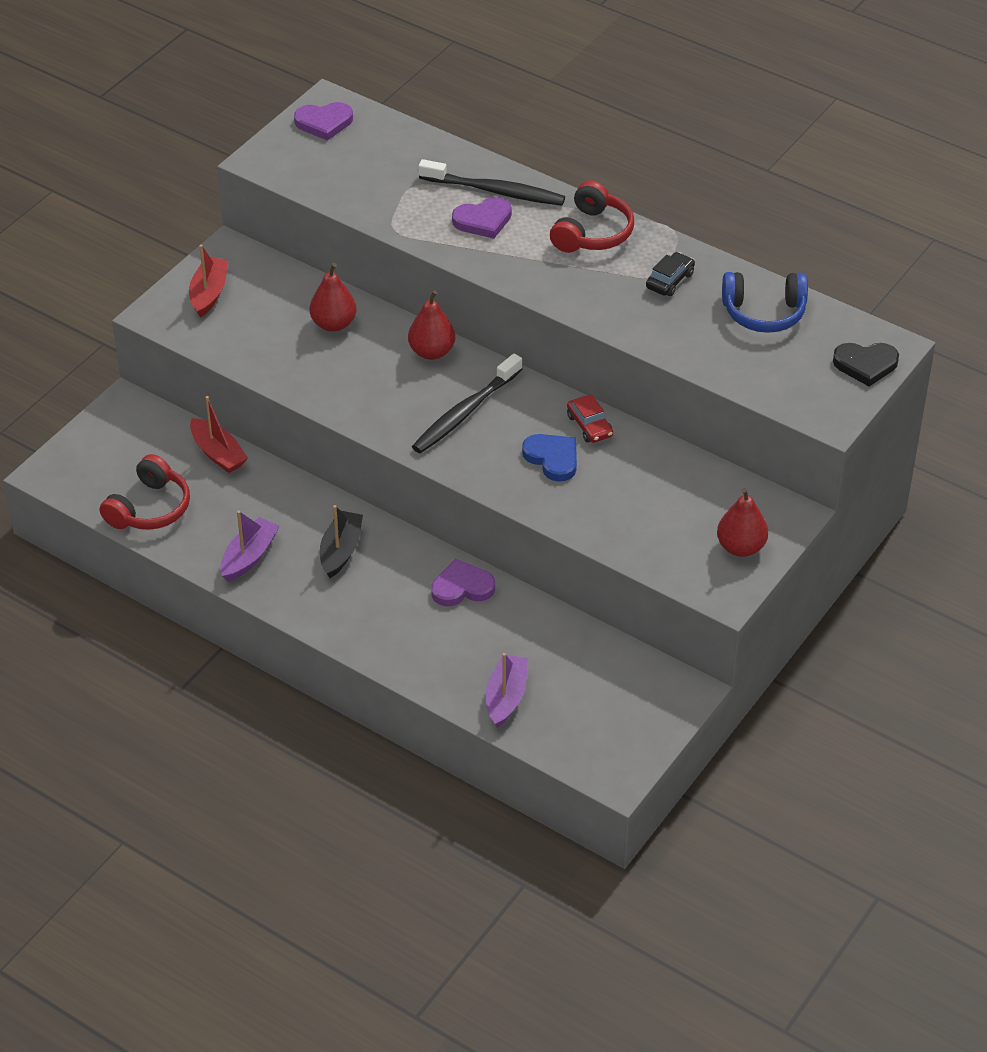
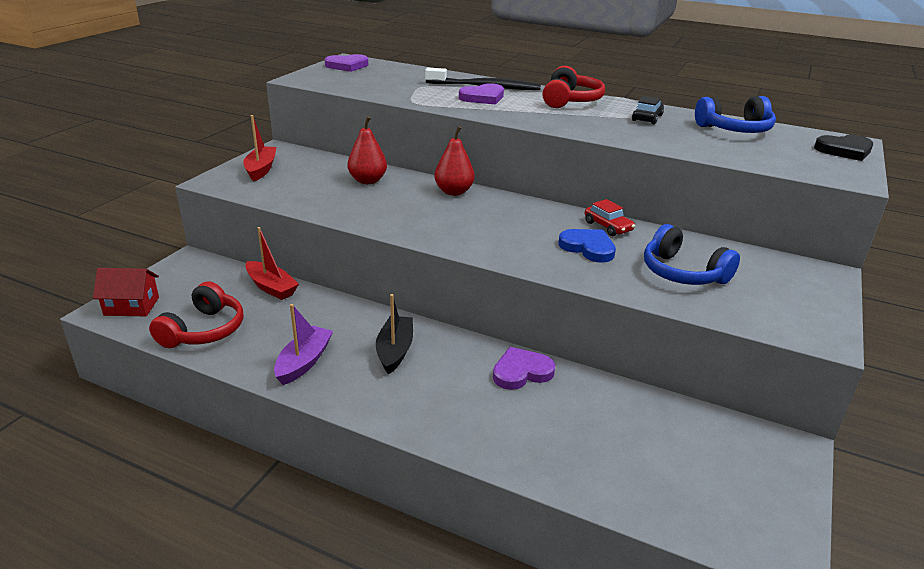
camera: 10 degrees left, 15 degrees down
black toothbrush [412,354,523,453] -> none
purple boat [486,653,528,728] -> none
red pear [717,488,768,557] -> none
none -> red house [93,268,159,316]
none -> blue headphones [644,224,740,285]

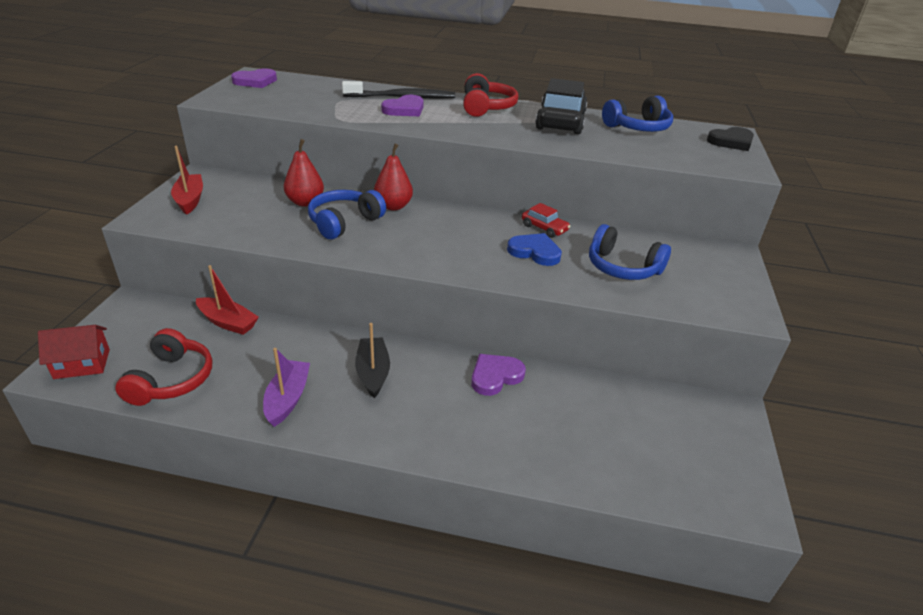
camera: 15 degrees left, 5 degrees up
black car [632,96,664,124] -> black car [535,78,587,134], size x2.05
none -> blue headphones [308,190,386,239]

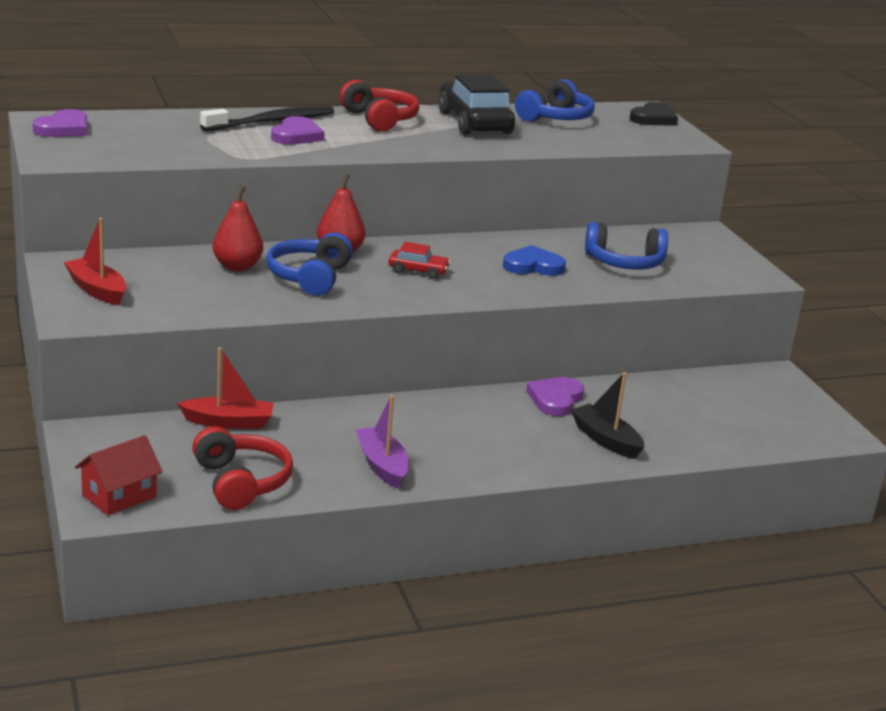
camera: 30 degrees left, 10 degrees down
black boat [355,323,390,398] -> black boat moved to [571,372,644,459]
red car [522,203,570,238] -> red car moved to [388,242,450,279]

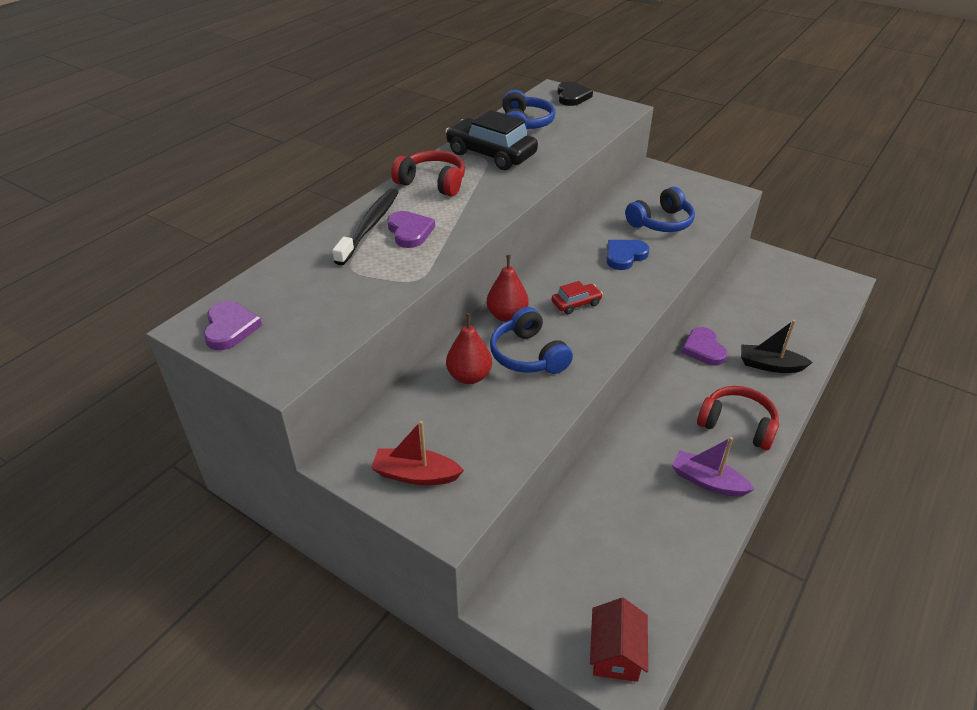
camera: 35 degrees left, 15 degrees up
red boat [177,347,274,429] -> none
red headphones [192,427,293,510] -> red headphones moved to [697,386,779,450]

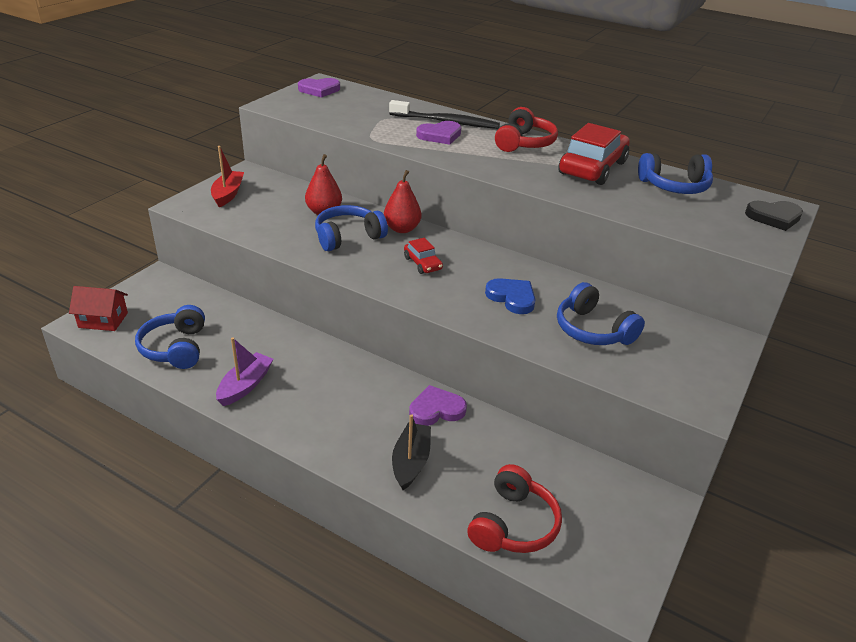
camera: 85 degrees right, 5 degrees down
black car [445,110,538,170] -> red car [558,123,630,185]
red headphones [697,386,779,450] -> red headphones moved to [468,464,562,553]
none -> blue headphones [135,305,205,369]

